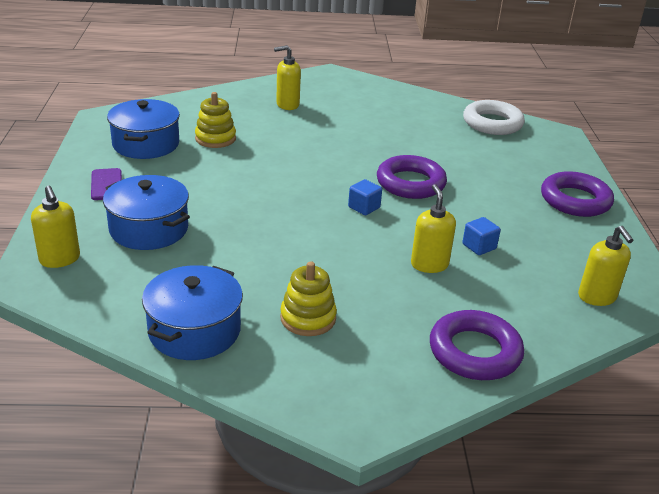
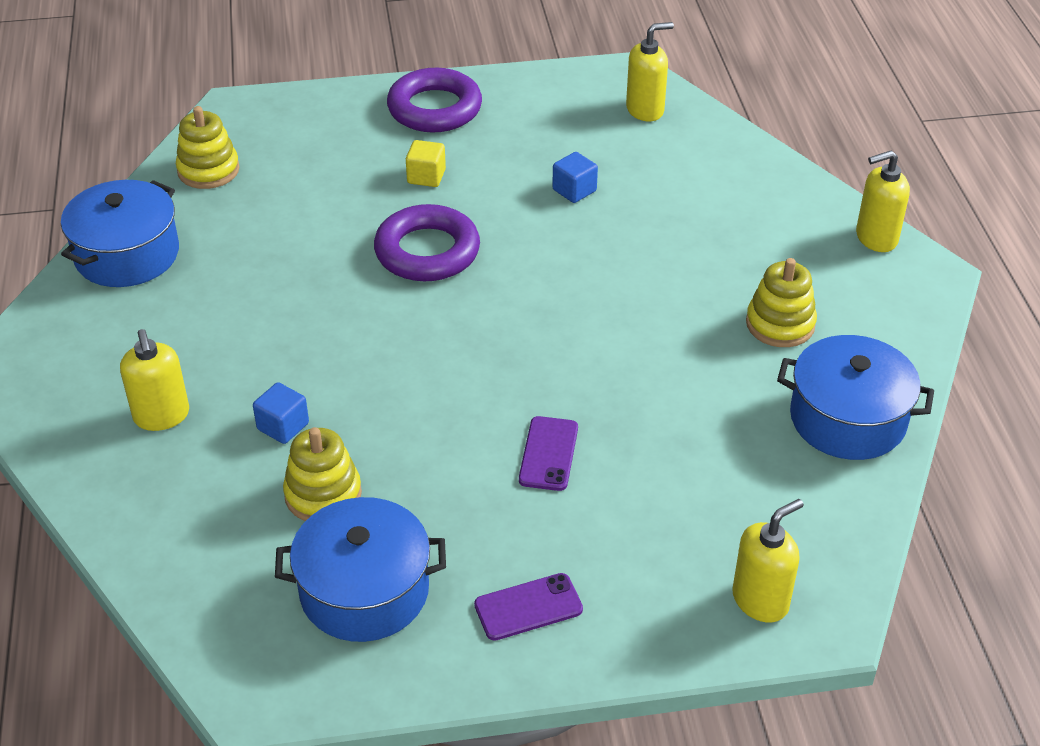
camera: 95 degrees left, 10 degrees up
blue pot [103,175,190,250] -> blue pot moved to [61,180,179,287]
blue cube [348,179,382,215] -> blue cube moved to [253,382,309,444]
yellow soap dispenser [411,184,456,273] -> yellow soap dispenser moved to [856,150,910,252]
purple ring [430,310,524,380] -> none
white ring [463,100,525,135] -> yellow stacking toy [176,106,240,189]
none -> yellow cube [406,140,446,187]
none -> purple phone [519,416,578,491]

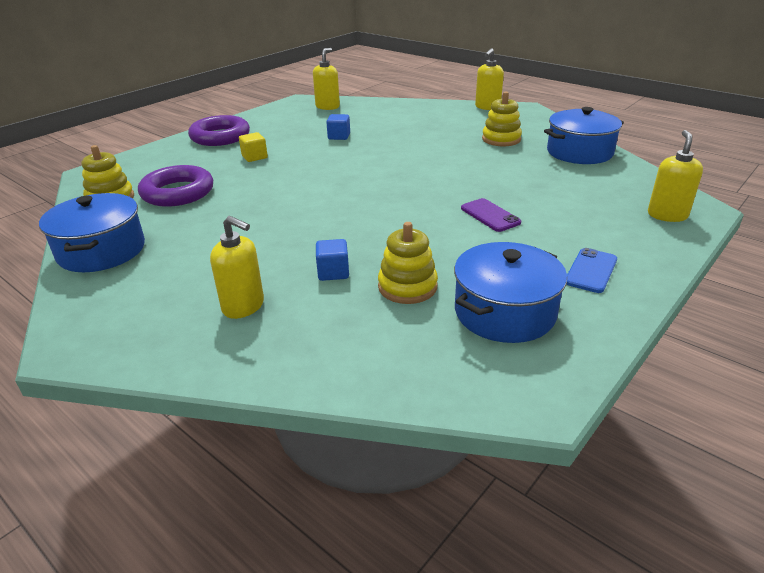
camera: 40 degrees left, 10 degrees down
purple ring [374,204,480,281] -> purple ring moved to [138,165,213,207]
purple phone [474,573,583,641] -> blue phone [566,248,617,293]

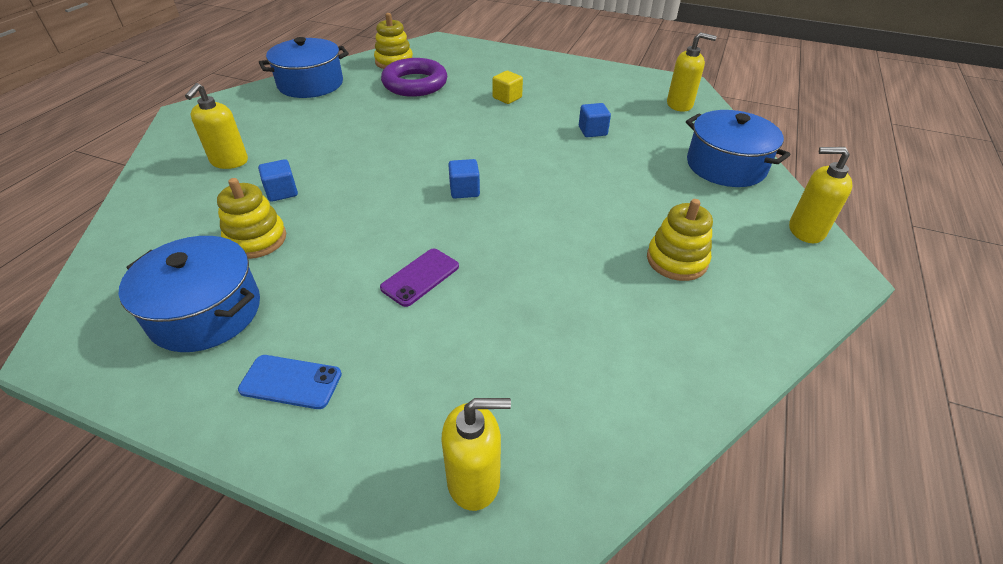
camera: 70 degrees right, 10 degrees up
purple ring [188,115,250,146] -> none
blue pot [544,107,624,164] -> blue pot moved to [686,110,791,187]
none -> blue cube [448,159,480,199]

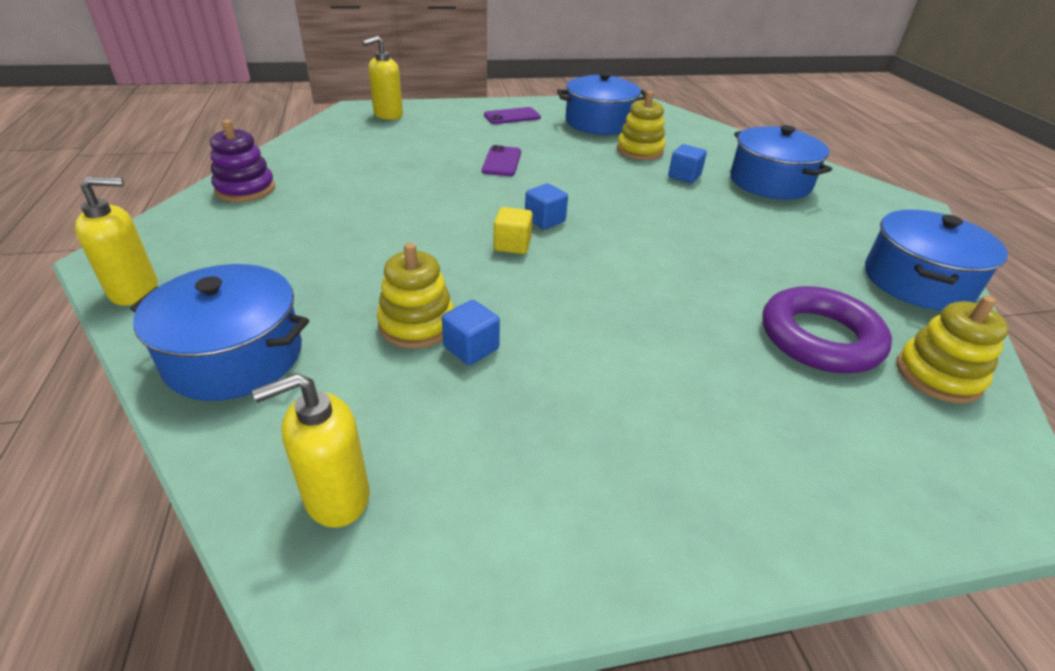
camera: 145 degrees right, 5 degrees down
yellow soap dispenser [185,83,248,169] -> blue pot [730,125,832,200]
blue phone [238,355,342,409] -> purple phone [484,107,541,124]
yellow cube [493,71,523,104] -> yellow cube moved to [494,207,533,254]
yellow stacking toy [647,199,713,281] -> yellow stacking toy moved to [377,243,454,348]
none -> purple stacking toy [210,120,275,202]

